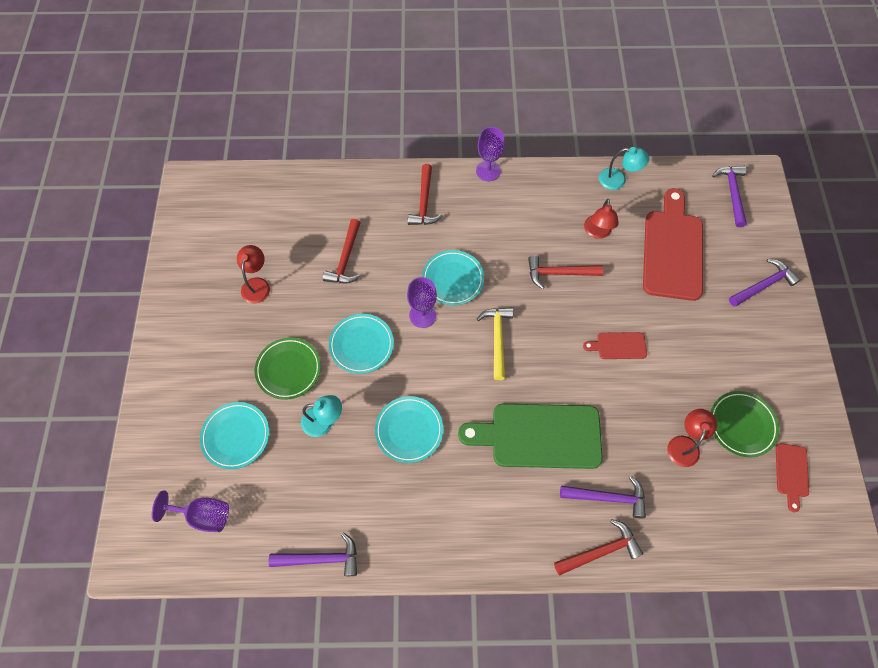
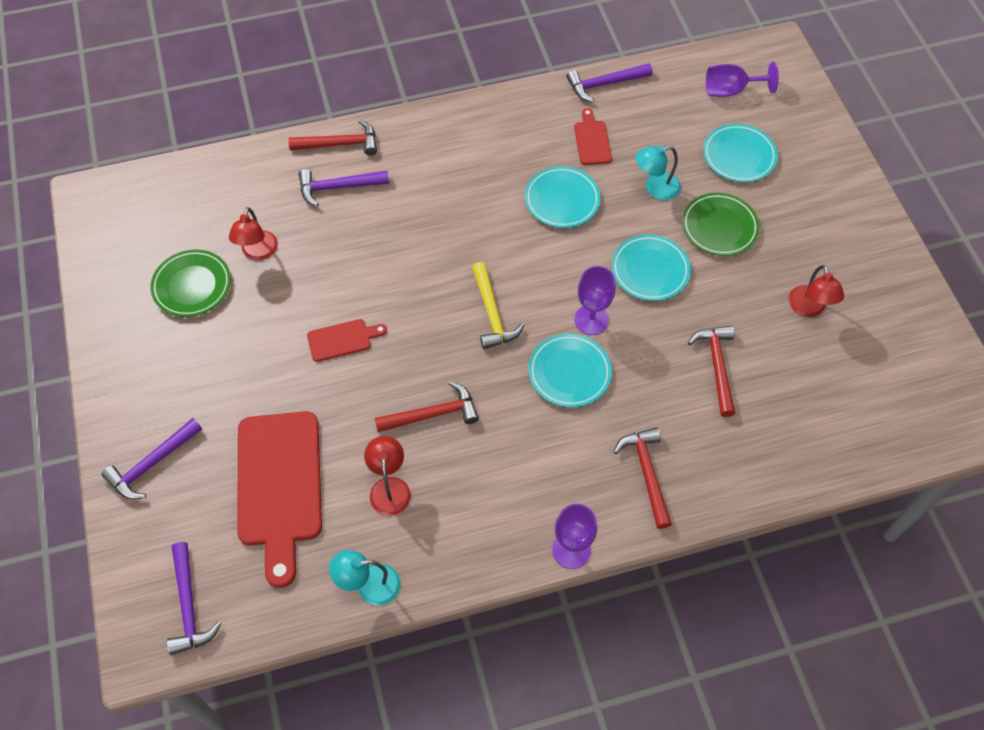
camera: 165 degrees right, 5 degrees down
green cutting board [458,404,603,469] -> none
red hammer [554,520,643,576] -> red hammer turned 150 degrees counterclockwise [288,120,377,156]
red cutting board [776,443,809,512] -> red cutting board moved to [574,108,612,165]

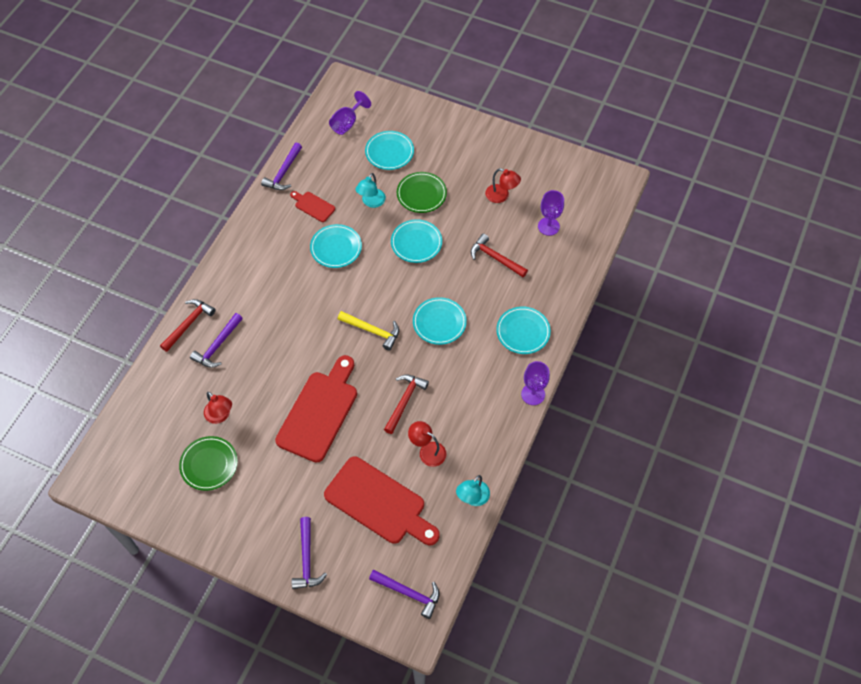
camera: 50 degrees left, 0 degrees up
red cutting board [307,319,387,362] -> red cutting board [275,355,357,463], size x2.15
purple goblet [575,266,616,335] -> purple goblet moved to [538,190,564,236]
red hammer [614,427,672,529] -> turquoise plate [496,307,551,354]

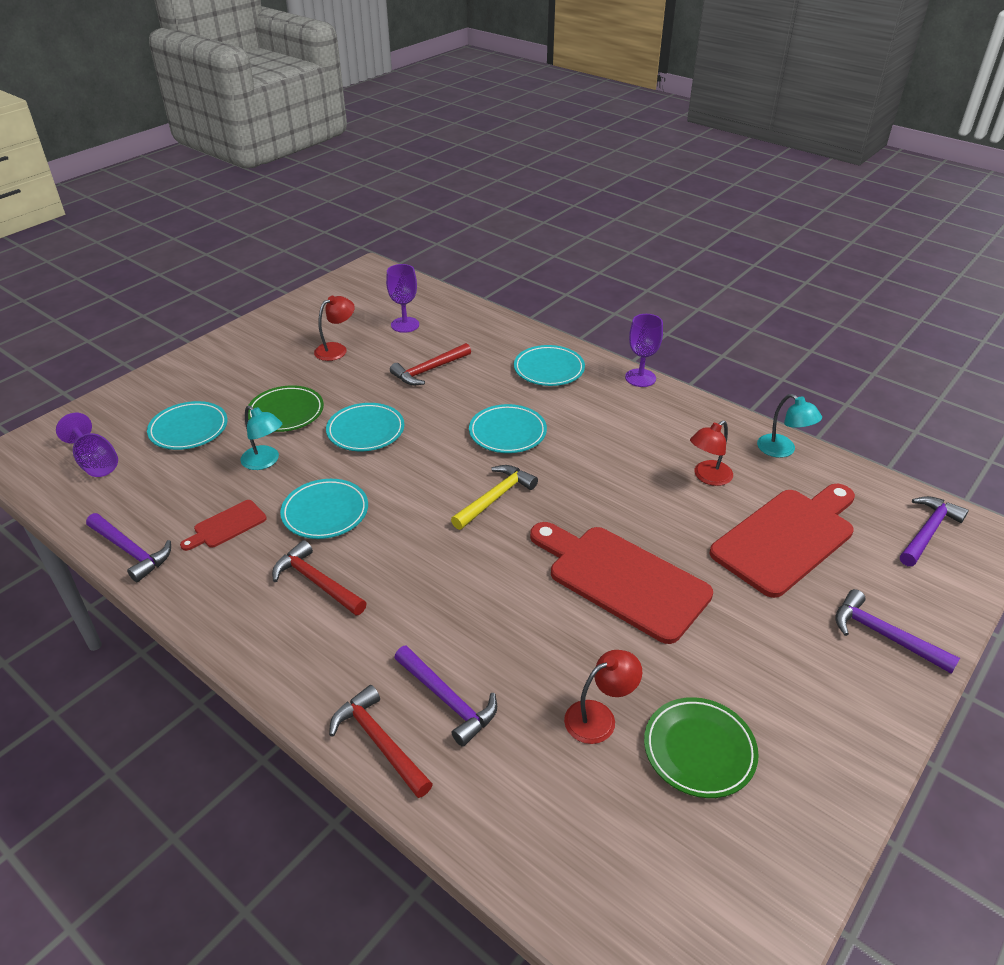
camera: 75 degrees left, 20 degrees down
purple hammer [292,517,327,589] -> purple hammer turned 150 degrees counterclockwise [836,589,960,674]
red hammer [384,375,429,434] -> red hammer moved to [272,540,367,616]

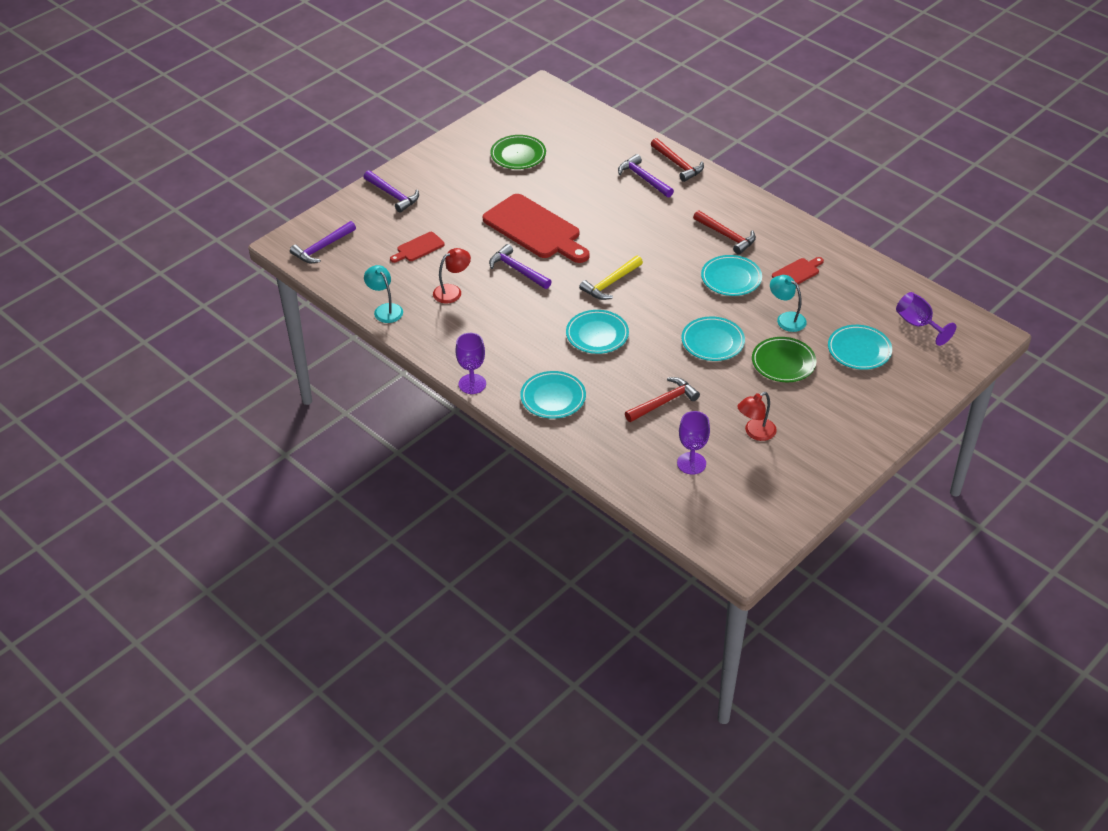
camera: 175 degrees left, 5 degrees up
purple hammer [86,513,171,582] -> purple hammer moved to [489,244,552,289]
red lamp [564,650,642,744] -> none
red cutting board [709,484,855,598] -> red cutting board [390,232,445,263], size x0.47

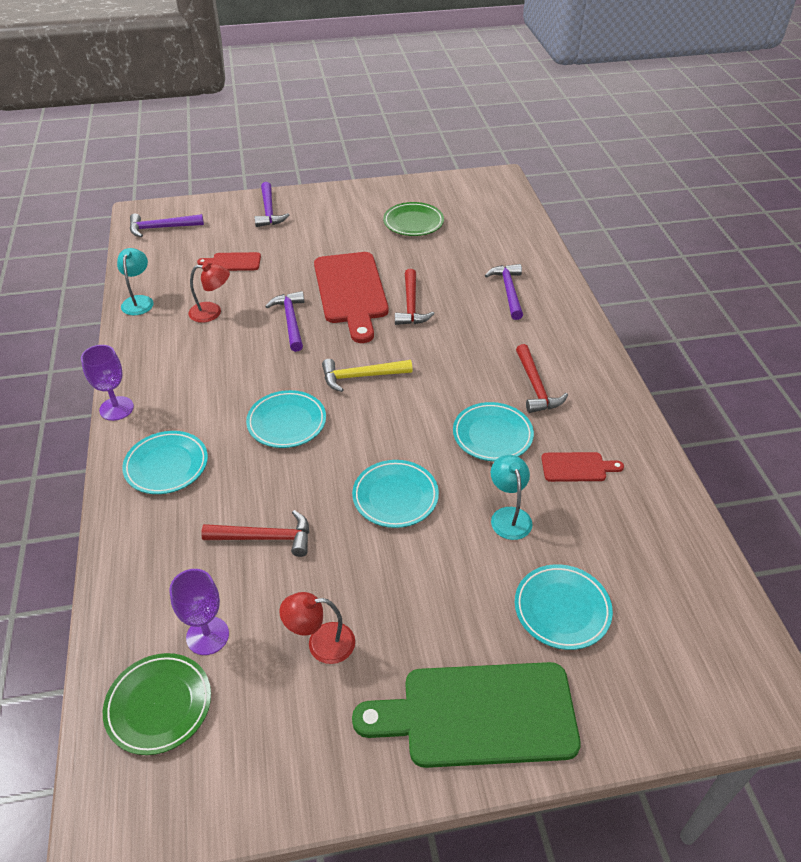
camera: 35 degrees right, 0 degrees up
red hammer [651,138,704,182] -> red hammer moved to [395,269,435,325]
green plate [752,337,817,382] -> green plate moved to [103,653,211,755]
purple goblet [896,292,956,346] -> none
none -> green cutting board [352,662,581,768]

